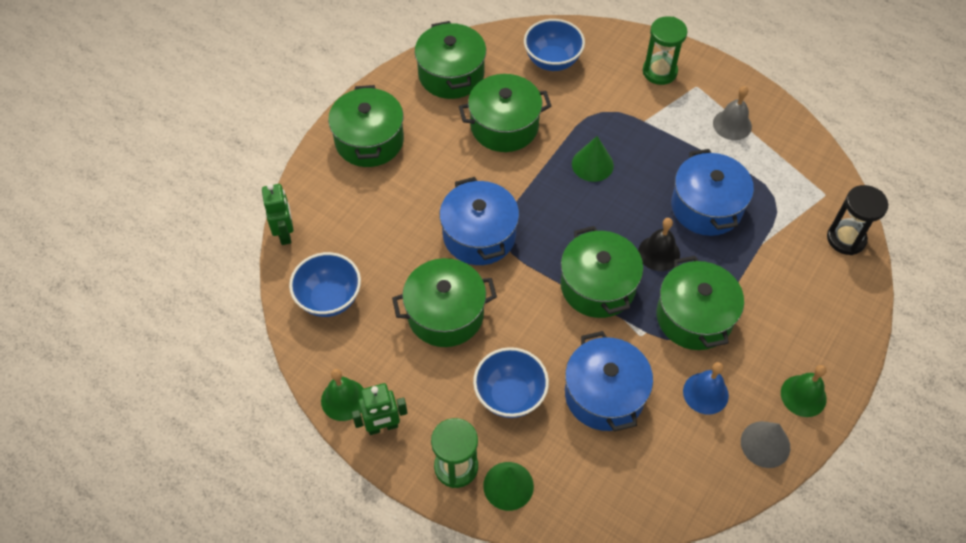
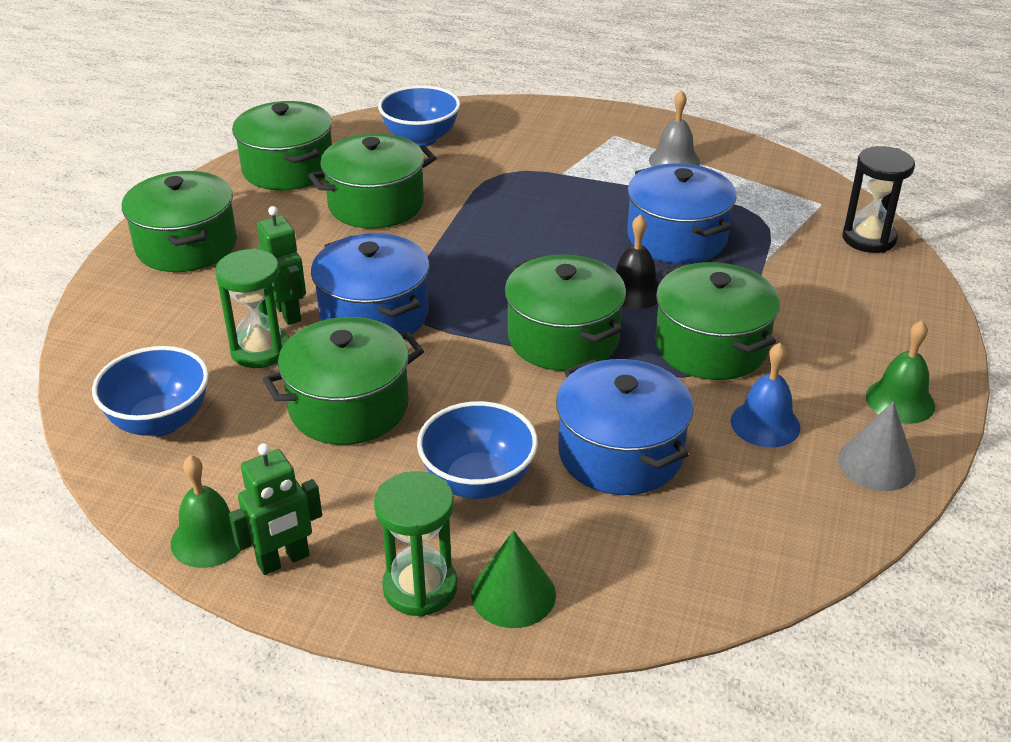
camera: 15 degrees left, 20 degrees down
green robot [262,184,293,245] -> green robot moved to [257,206,306,325]
green cone [572,136,614,182] -> none
green hourglass [643,16,688,85] -> green hourglass moved to [215,248,289,368]

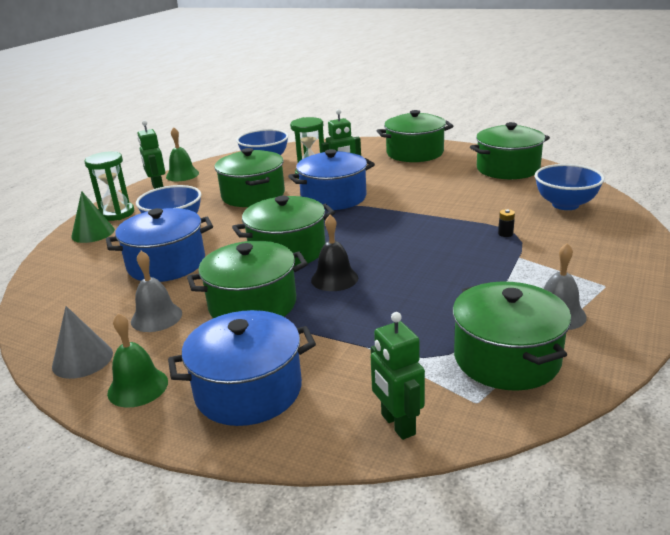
camera: 100 degrees right, 10 degrees down
green pot [308,134,436,228] -> green pot moved to [453,282,571,391]
blue pot [627,163,737,264] -> blue pot moved to [168,310,316,426]
blue bell [731,343,800,447] -> grey bell [131,251,182,332]
black hourglass [842,146,915,253] -> green robot [371,312,425,440]
none -> black battery [498,209,515,237]

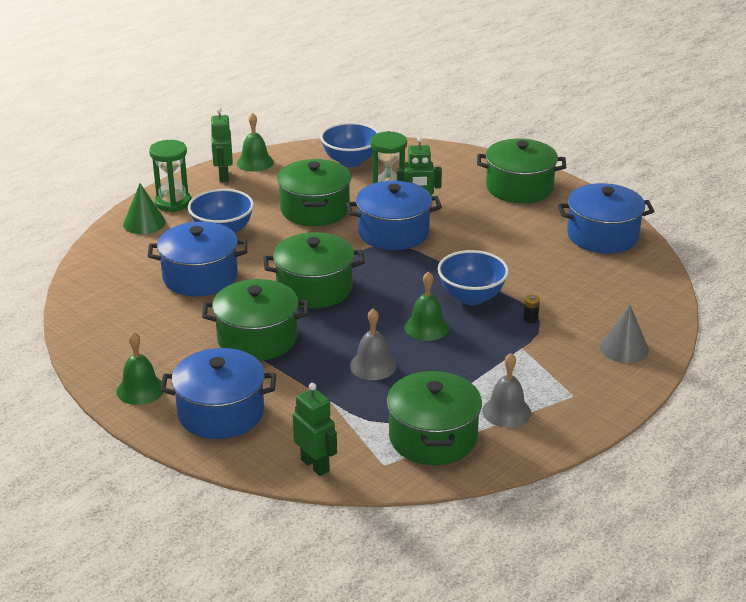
camera: 15 degrees right, 5 degrees up
grey cone [52,306,113,379] -> grey cone moved to [600,305,649,363]
grey bell [131,251,182,332] -> grey bell moved to [350,309,396,380]
black bell [311,215,358,291] -> none
green robot [371,312,425,440] -> green robot turned 150 degrees clockwise [293,383,337,476]
green pot [470,122,550,179] -> blue pot [558,183,655,253]
blue bowl [535,164,605,210] -> blue bowl moved to [438,250,509,305]
none -> green bell [405,271,449,341]

